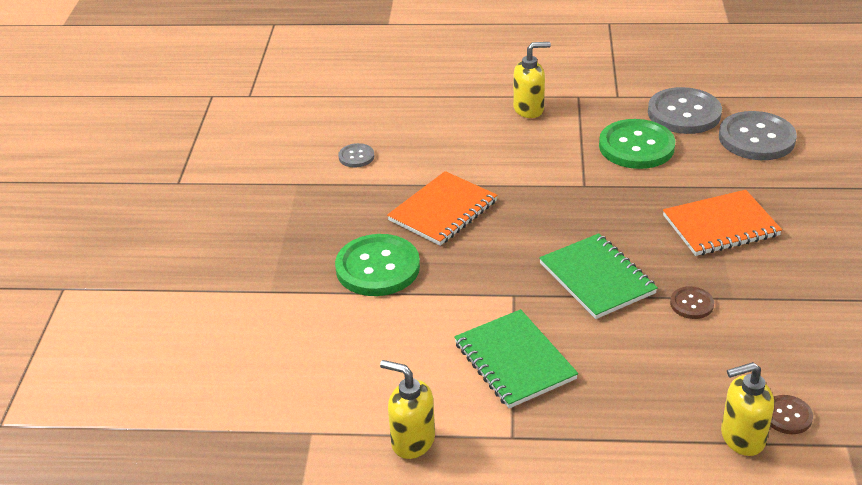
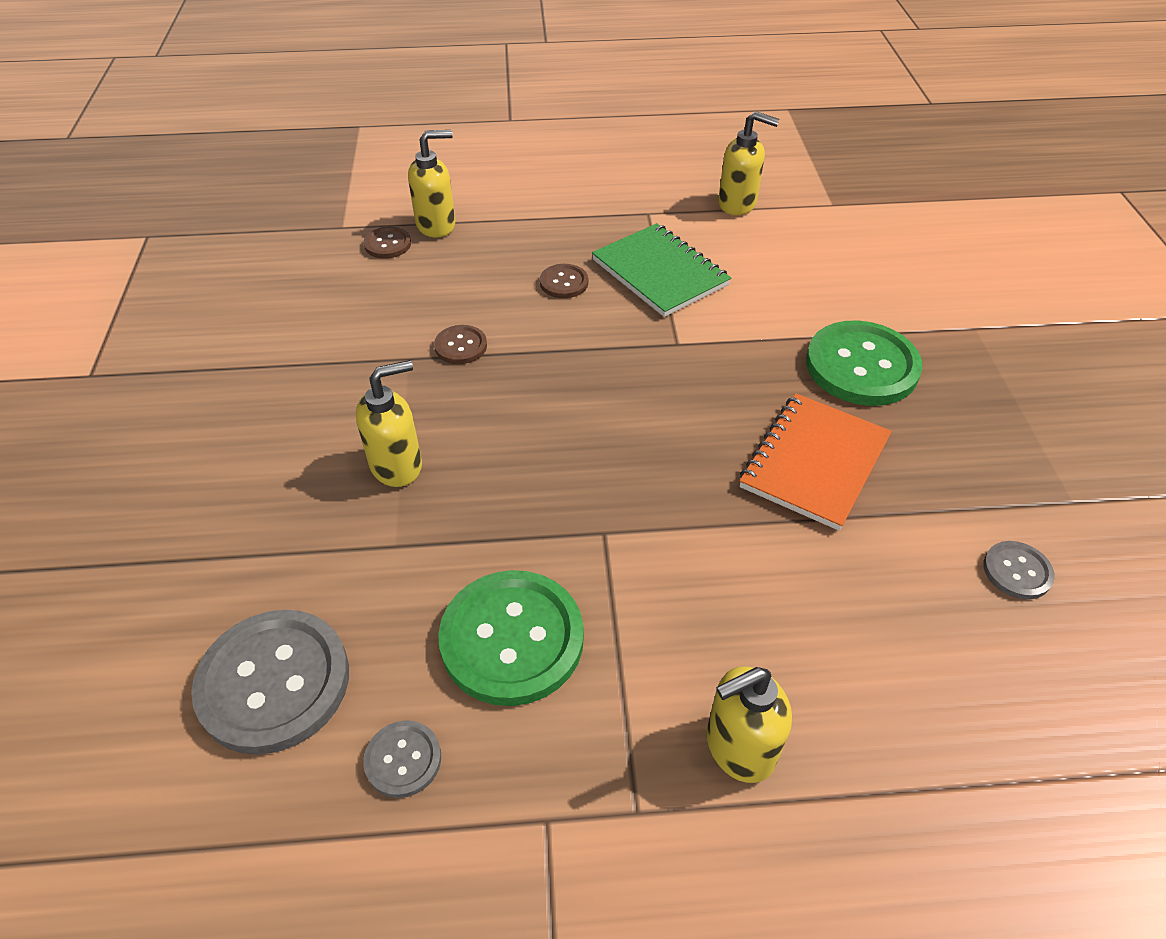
camera: 170 degrees right, 10 degrees up
green notebook [539,233,658,319] -> none
grey button [648,87,722,134] -> grey button [363,720,441,798], size x0.48
orange notebook [663,190,782,256] -> yellow soap dispenser [356,360,422,487]
none -> brown button [540,264,588,298]

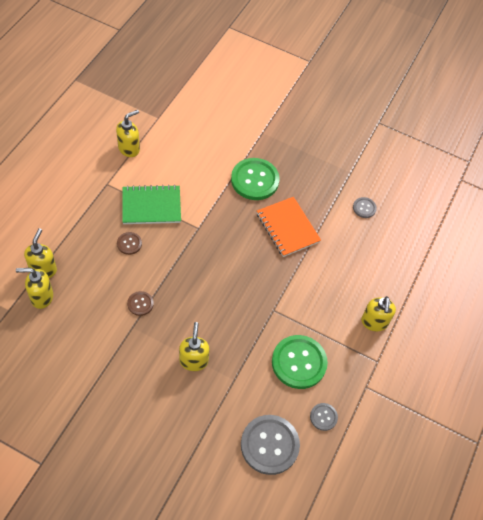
camera: 65 degrees left, 10 degrees up
brown button [364,227,411,259] -> yellow soap dispenser [16,268,53,309]

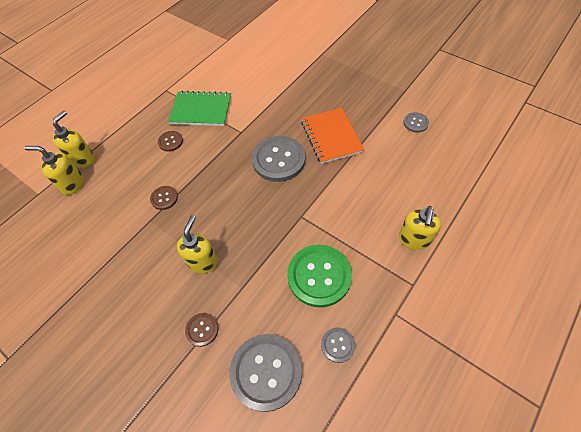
camera: 20 degrees right, 0 degrees up
yellow soap dispenser [116,110,140,157] -> none
green button [231,158,280,200] -> none
none -> brown button [185,313,218,347]
none -> grey button [252,136,305,182]

